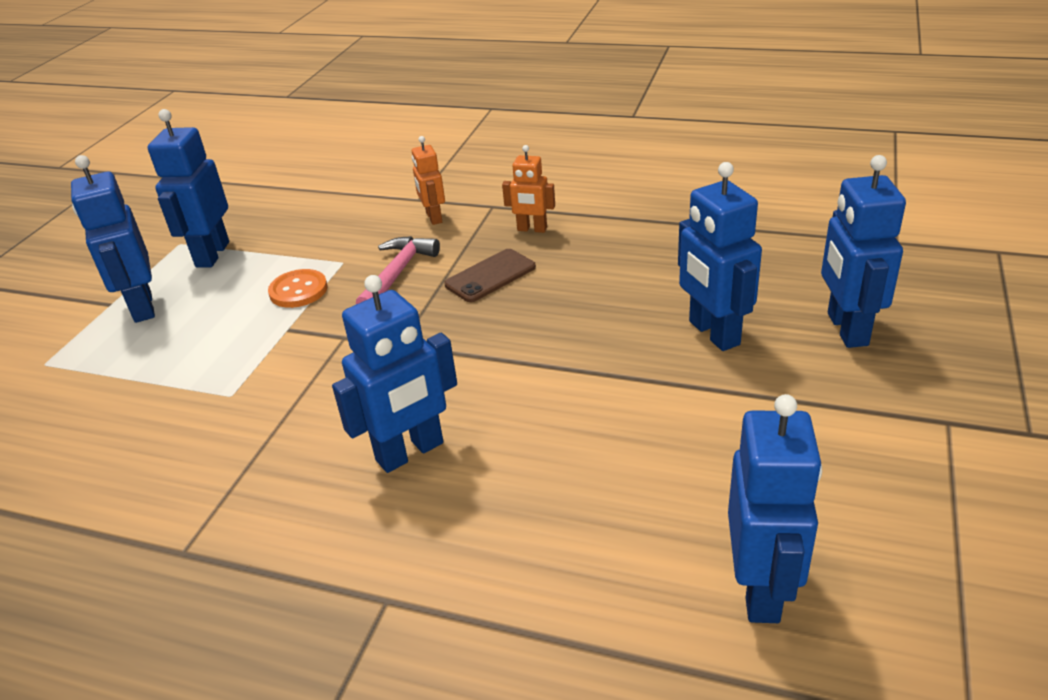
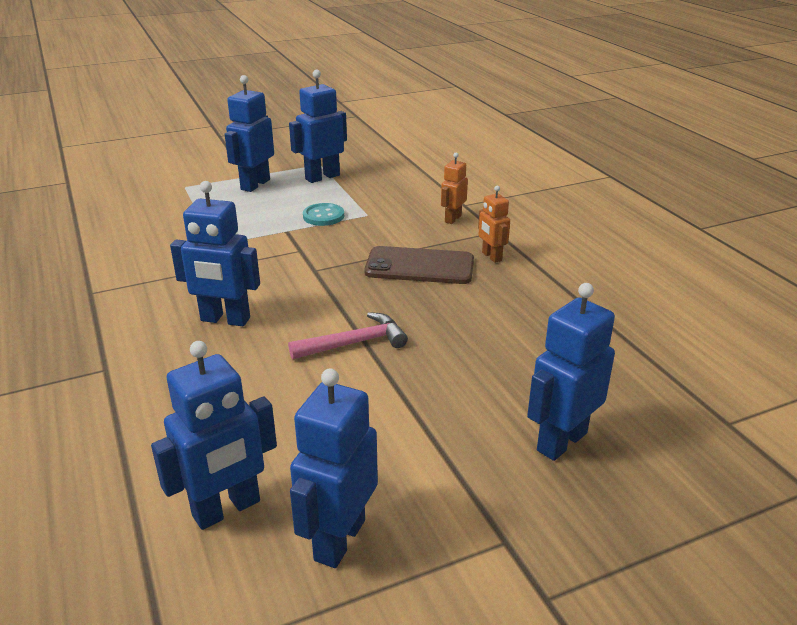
camera: 45 degrees right, 5 degrees down
orange button [268,269,328,308] -> turquoise button [303,203,344,226]
pink hammer [356,236,440,304] -> pink hammer moved to [288,312,408,359]
brown phone [444,249,536,302] -> brown phone [364,246,474,284], size x1.50
blue robot [678,162,762,351] -> blue robot moved to [290,368,378,568]

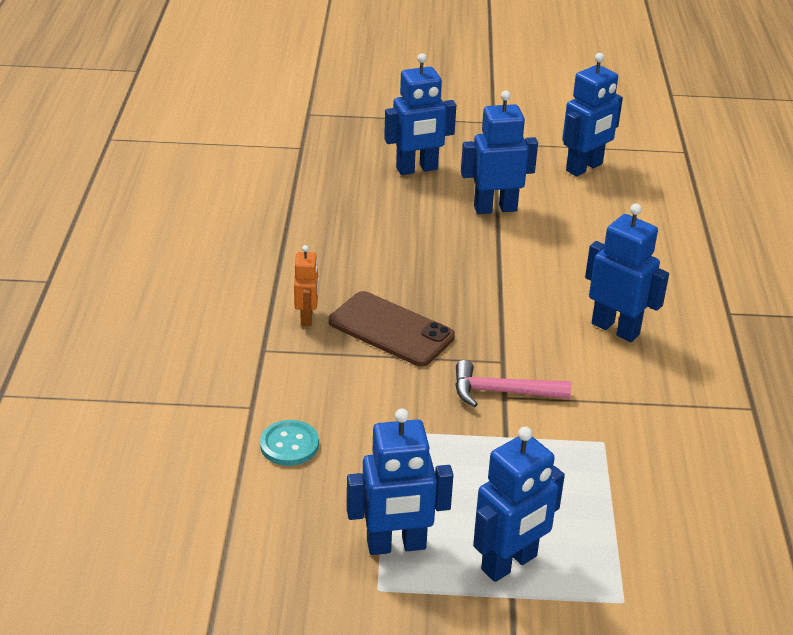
camera: 155 degrees left, 5 degrees up
blue robot [151,341,277,530] -> blue robot moved to [461,91,538,214]
pink hammer [288,312,408,359] -> pink hammer moved to [455,360,571,407]
turquoise button [303,203,344,226] -> turquoise button moved to [260,420,319,466]
orange robot [441,153,468,224] -> none

